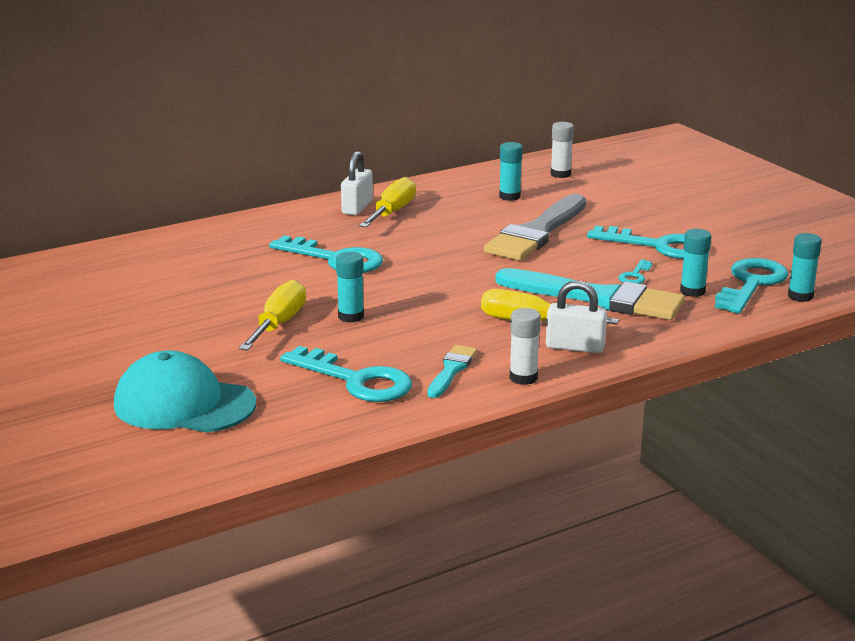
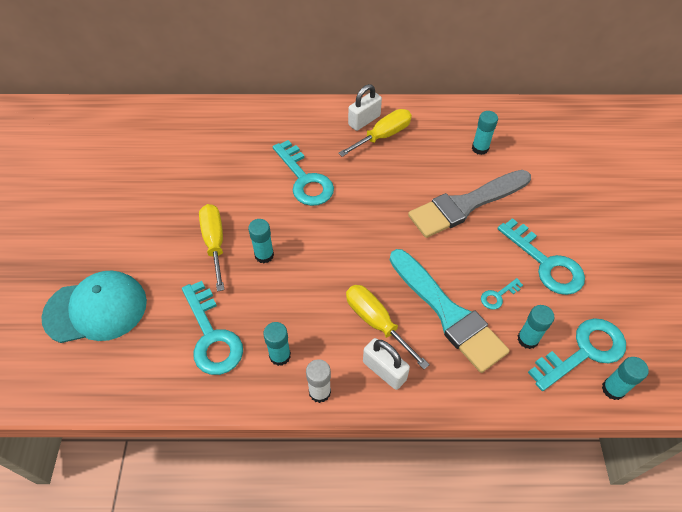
camera: 30 degrees right, 30 degrees up
turquoise cap [114,350,256,433] -> turquoise cap turned 120 degrees clockwise [41,270,147,343]
yellow screwdriver [239,280,306,350] -> yellow screwdriver turned 60 degrees counterclockwise [199,204,224,291]
turquoise brush [427,345,477,398] -> turquoise glue stick [263,322,291,366]
white glue stick [551,122,574,178] -> none

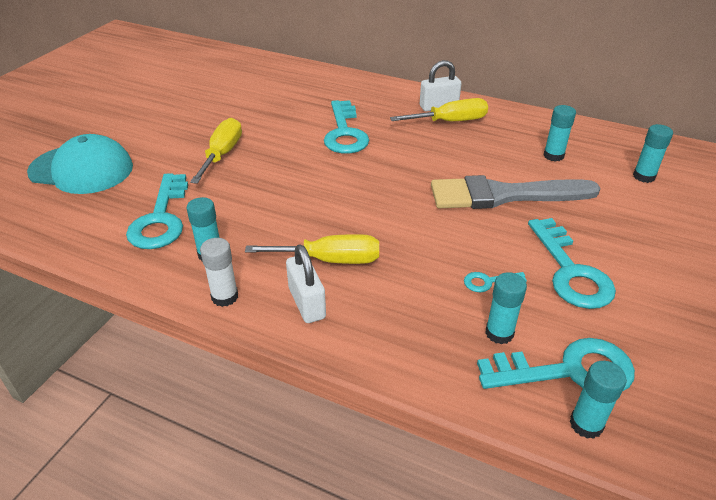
camera: 25 degrees right, 15 degrees down
turquoise glue stick [248,219,274,263] -> turquoise glue stick moved to [633,124,673,183]
yellow screwdriver [346,285,430,369] -> yellow screwdriver turned 105 degrees clockwise [245,234,379,264]
turquoise brush [390,249,510,373] -> none

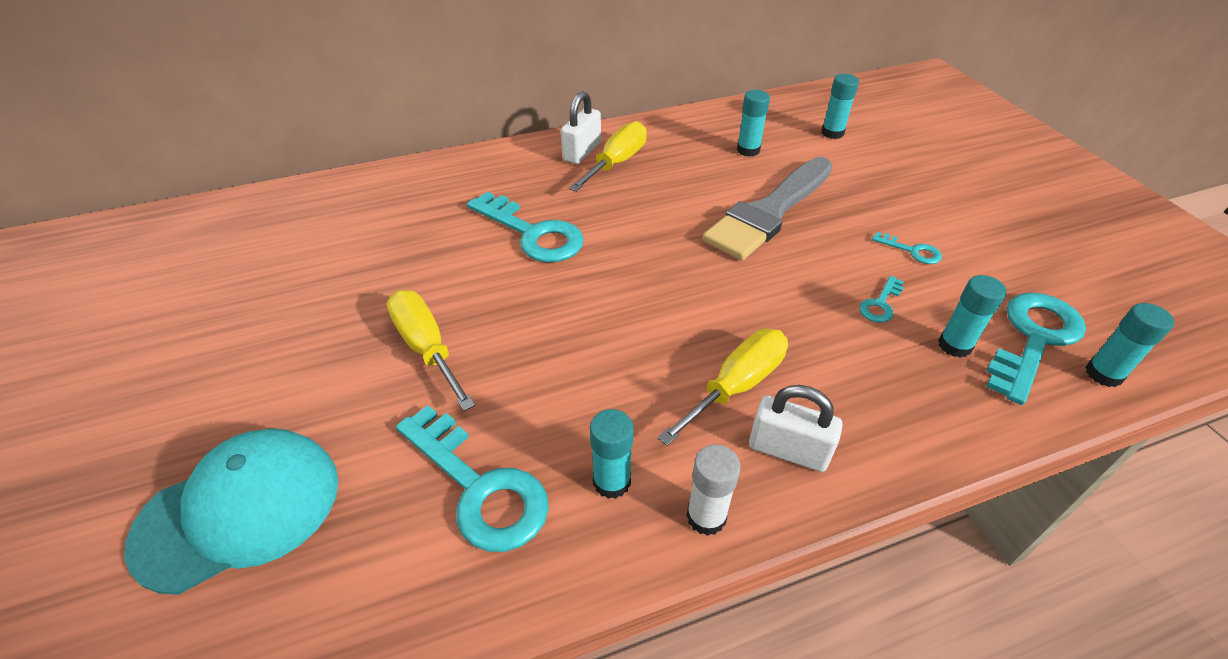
camera: 45 degrees left, 5 degrees up
turquoise key [528,218,616,309] -> turquoise key [872,232,942,264], size x0.47

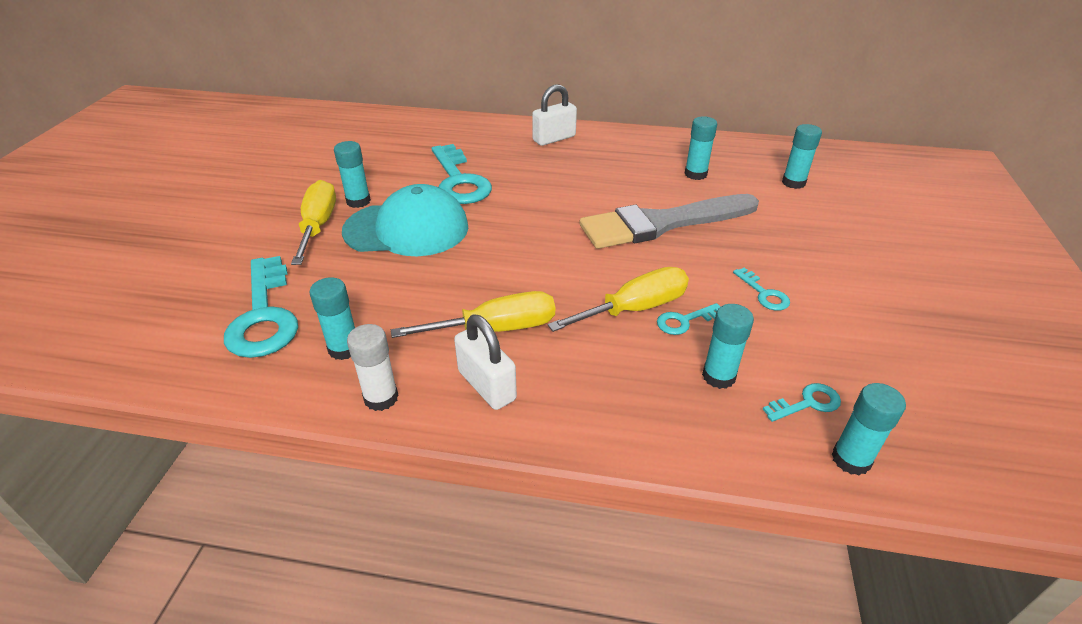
camera: 30 degrees right, 5 degrees down
turquoise cap [124,428,338,595] -> turquoise cap moved to [342,184,468,256]
yellow screwdriver [569,121,647,192] -> yellow screwdriver moved to [547,267,689,332]
turquoise key [986,292,1086,405] -> turquoise key [763,383,841,422], size x0.47
none -> turquoise glue stick [334,141,371,208]

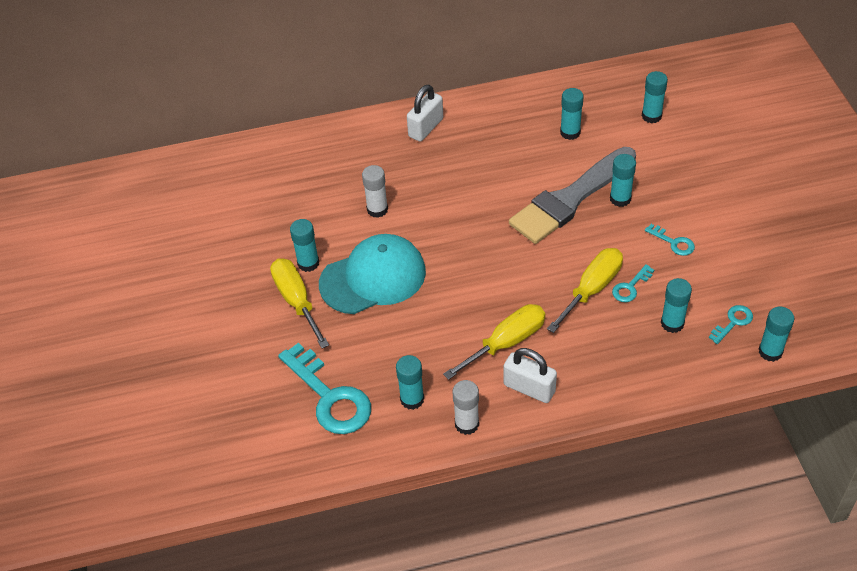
camera: 20 degrees left, 10 degrees up
turquoise key [432,144,492,204] -> white glue stick [362,165,388,218]
none -> turquoise glue stick [610,154,636,207]

